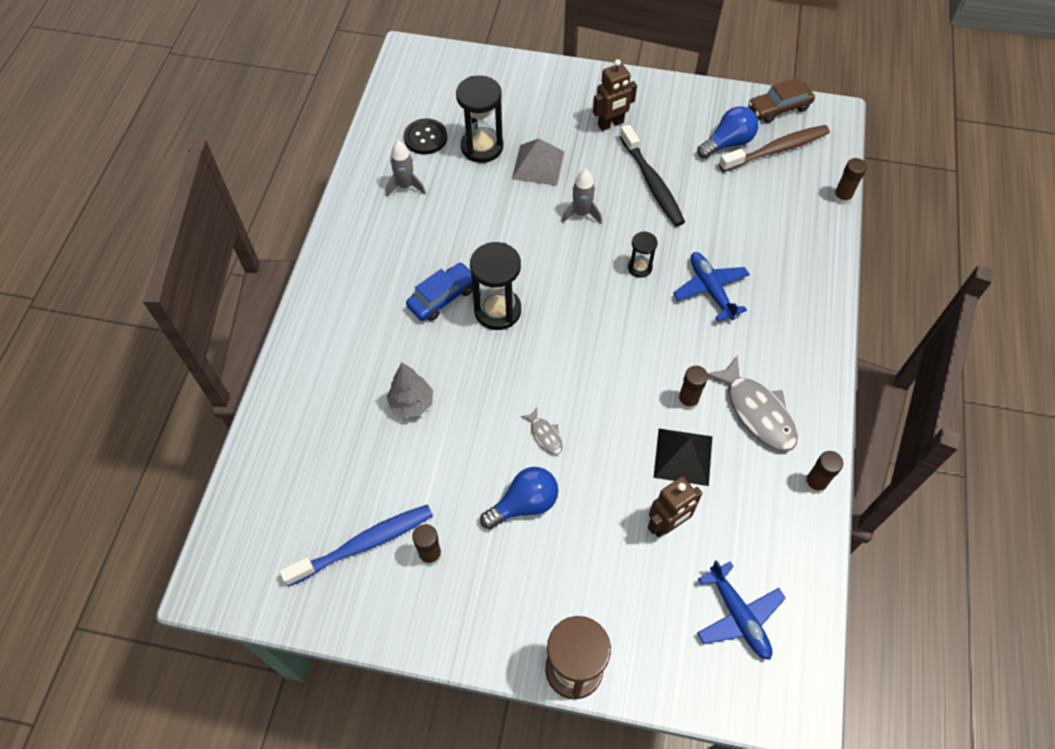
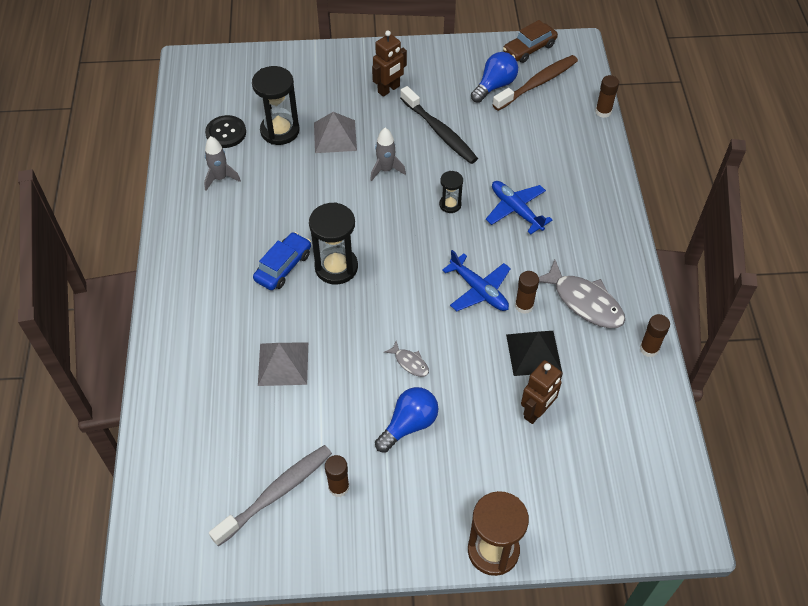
camera: 15 degrees left, 5 degrees down
blue toothbrush [280,505,433,587] -> grey toothbrush [209,445,332,546]
grey tree [387,363,433,418] -> grey pyramid [258,342,308,386]
blue plane [697,560,786,660] -> blue plane moved to [442,250,511,311]

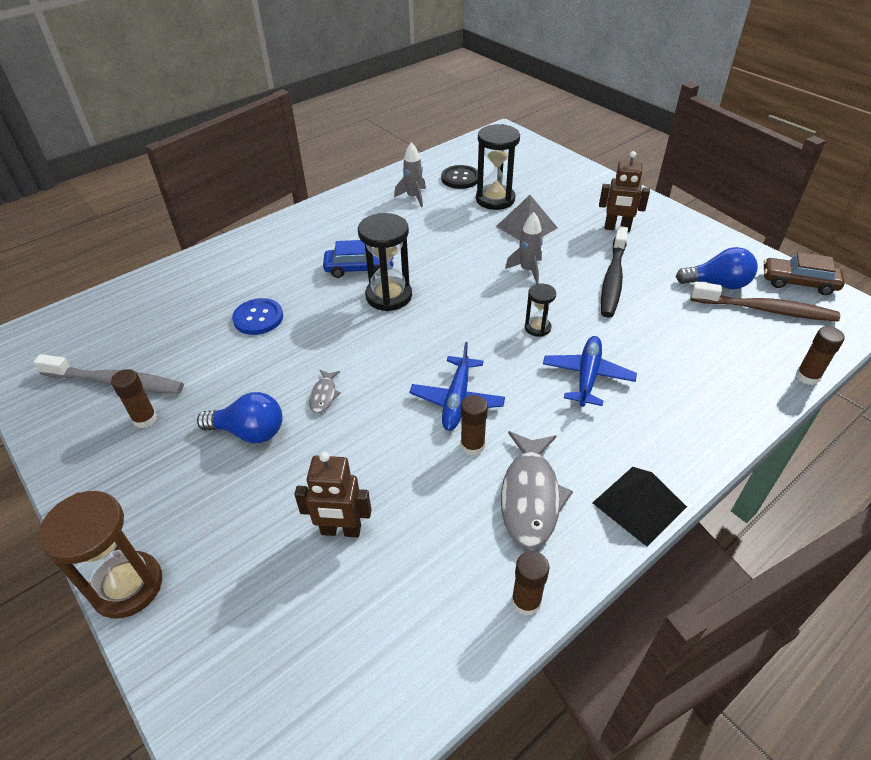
camera: 55 degrees right, 10 degrees down
grey pyramid [258,342,308,386] -> blue button [232,298,283,335]
black pyramid [506,331,562,376] -> black pyramid moved to [592,467,687,547]

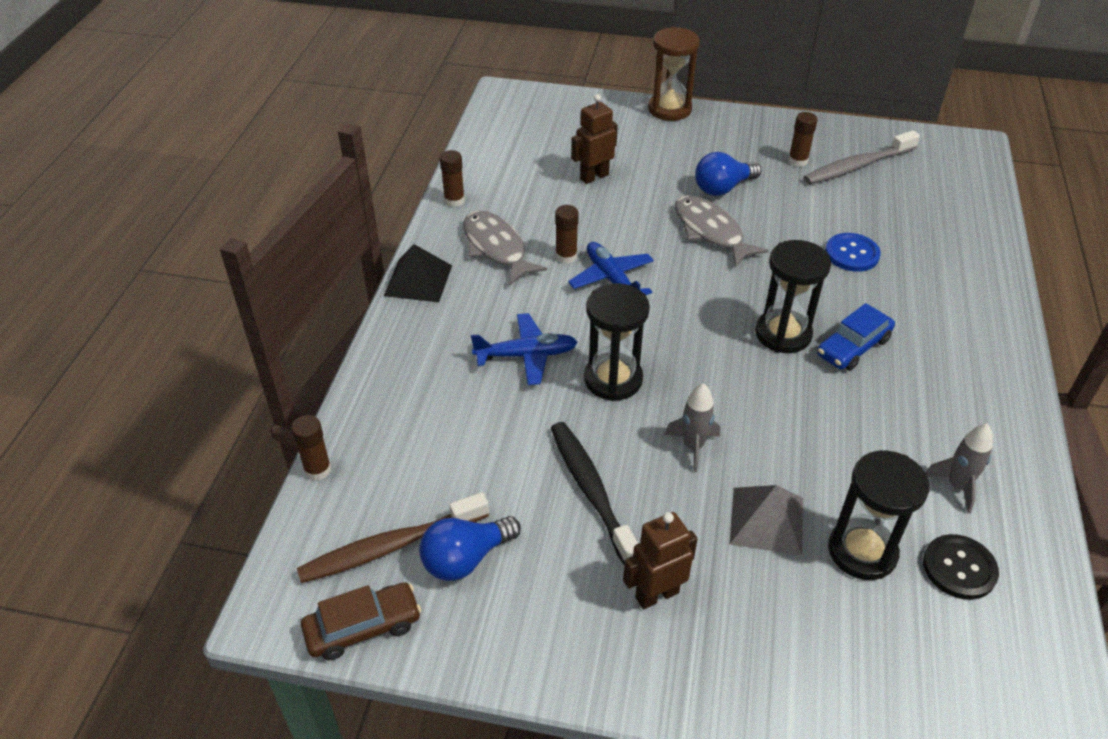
camera: 140 degrees right, 0 degrees up
grey fish [309,370,341,413] -> grey fish [675,195,769,267], size x2.05
black hourglass [525,283,556,337] -> black hourglass [584,283,650,401], size x1.87
blue plane [543,336,637,407] -> blue plane turned 75 degrees counterclockwise [471,313,578,385]

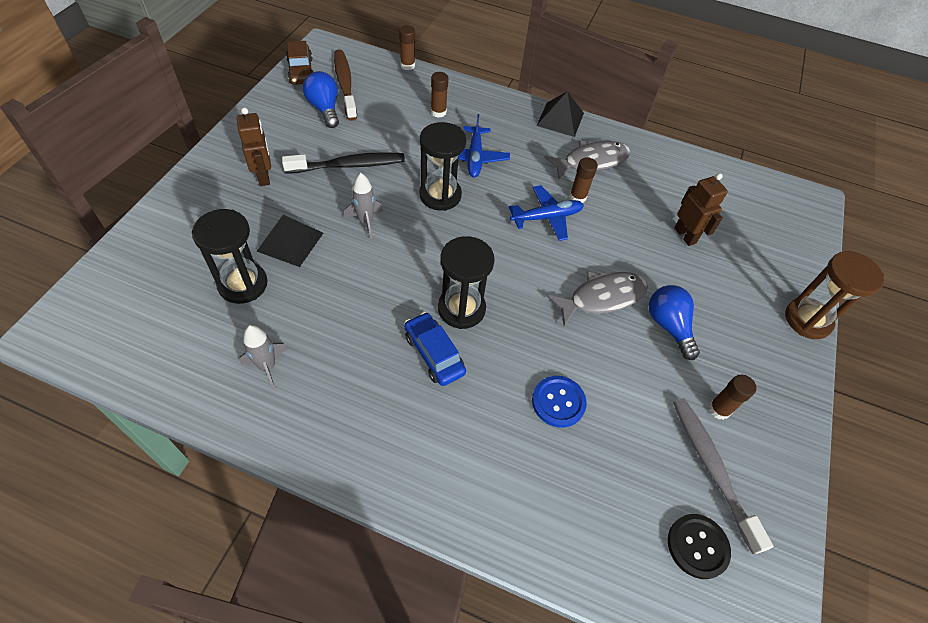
camera: 95 degrees right, 10 degrees up
brown glue stick [440,150,465,207] -> brown glue stick moved to [431,72,448,118]
grey pyramid [730,485,803,556] -> black pyramid [257,215,323,267]
black button [923,534,999,600] -> black button moved to [668,514,731,579]

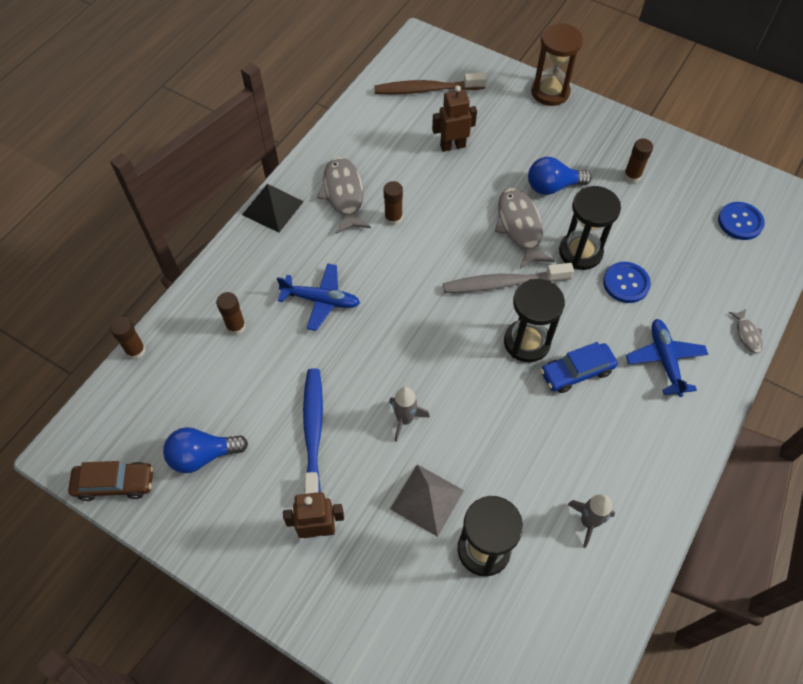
camera: 75 degrees left, 5 degrees up
black pyramid [257,215,323,267] -> grey pyramid [390,464,464,537]
black toothbrush [282,152,405,174] -> blue toothbrush [303,368,323,494]
brown toothbrush [334,50,357,121] -> brown toothbrush moved to [374,73,487,95]
black hourglass [419,122,466,211] -> black hourglass moved to [559,186,621,270]
blue plane [509,185,584,241] -> blue plane moved to [626,319,708,397]
black button [668,514,731,579] -> blue button [718,202,765,240]
grey toothbrush [673,398,773,554] -> grey toothbrush moved to [443,263,574,293]
none -> grey fish [729,309,763,353]

